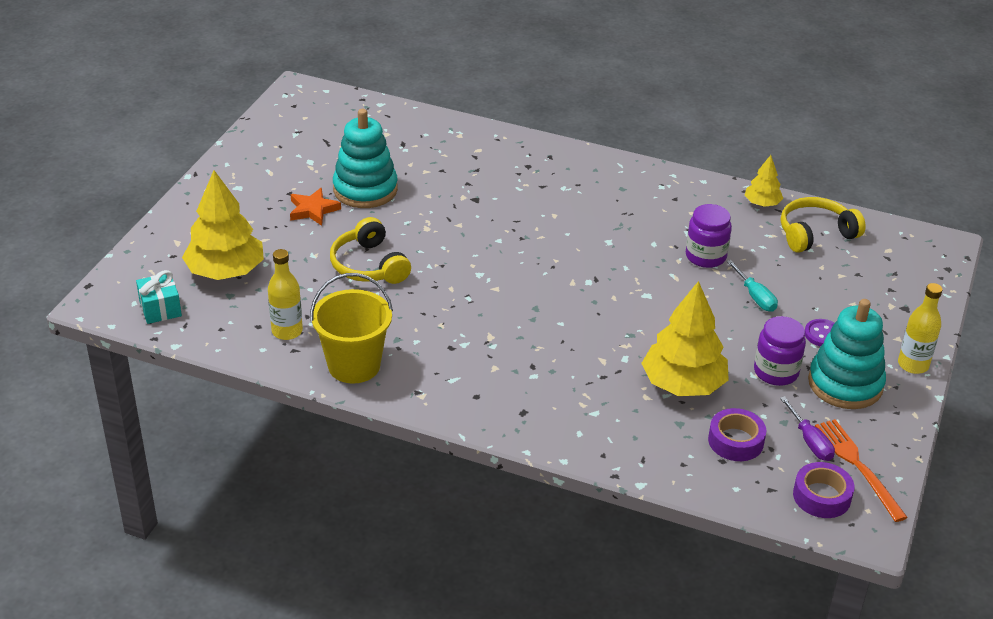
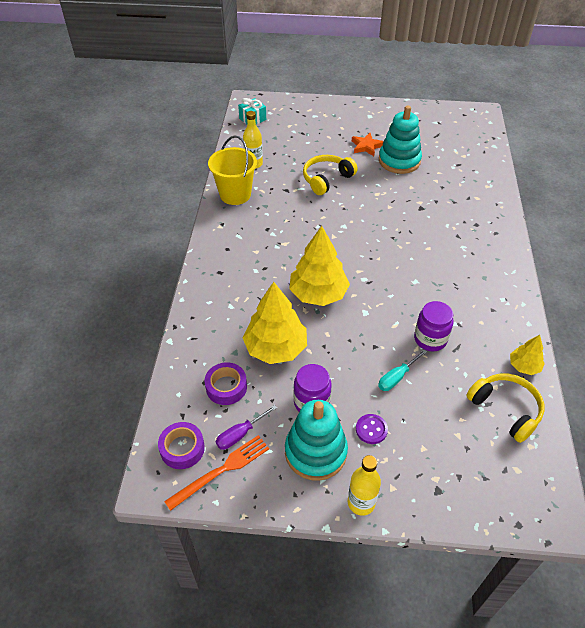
camera: 75 degrees right, 10 degrees up
yellow tree [182,170,264,280] -> yellow tree moved to [289,226,350,306]

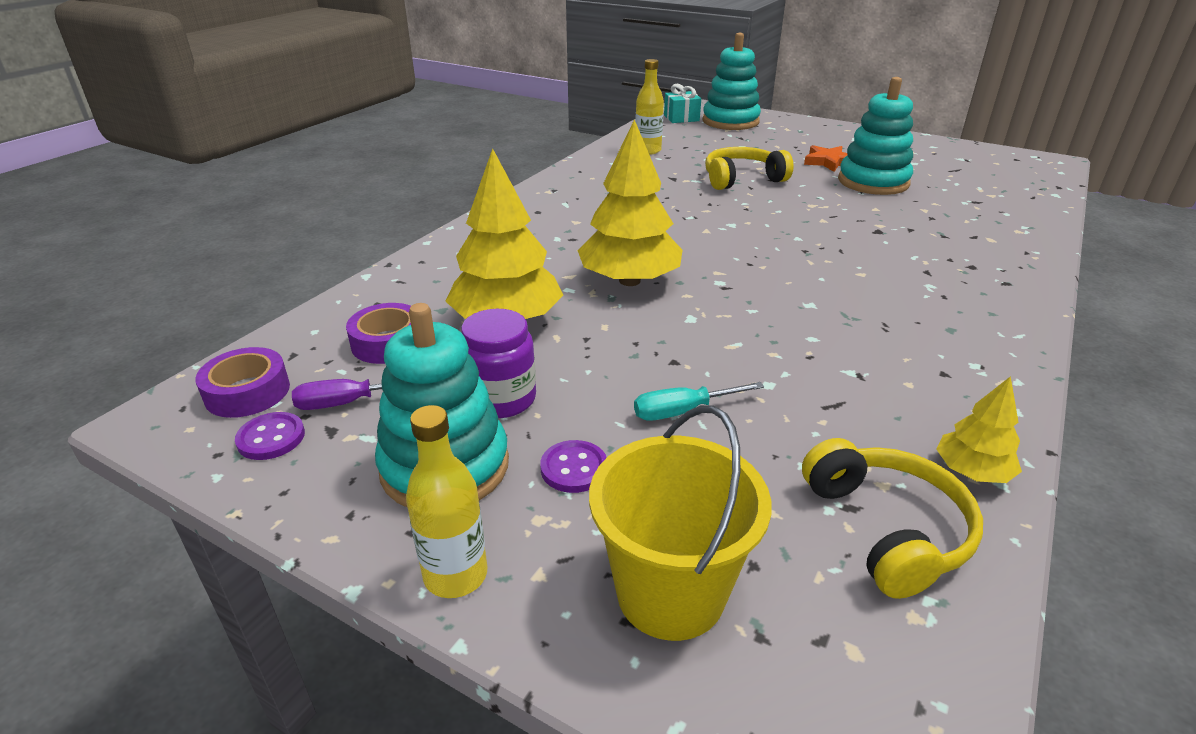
camera: 25 degrees right, 15 degrees down
orange fork [164,435,269,511] -> purple button [235,412,305,460]
yellow bucket [208,135,257,205] -> yellow bucket moved to [589,405,772,641]
purple jar [414,301,454,351] -> none
none -> turquoise stacking toy [702,33,761,130]

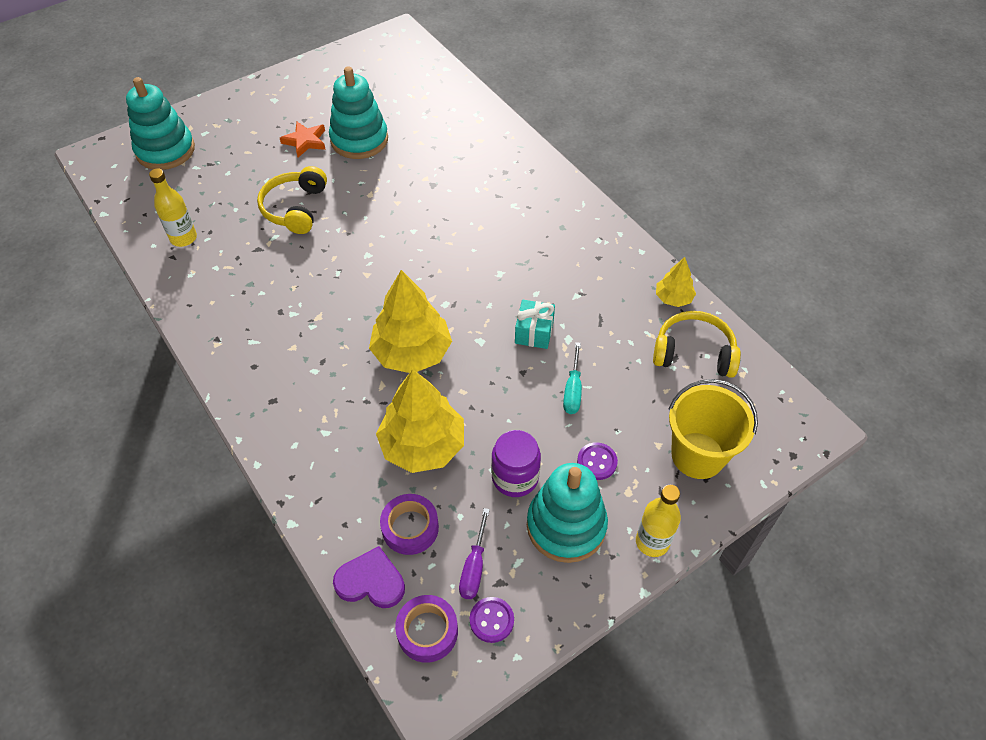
camera: 65 degrees left, 20 degrees up
turquoise gift [664,84,701,123] -> turquoise gift moved to [515,300,555,349]
none -> purple heart [333,546,405,608]

